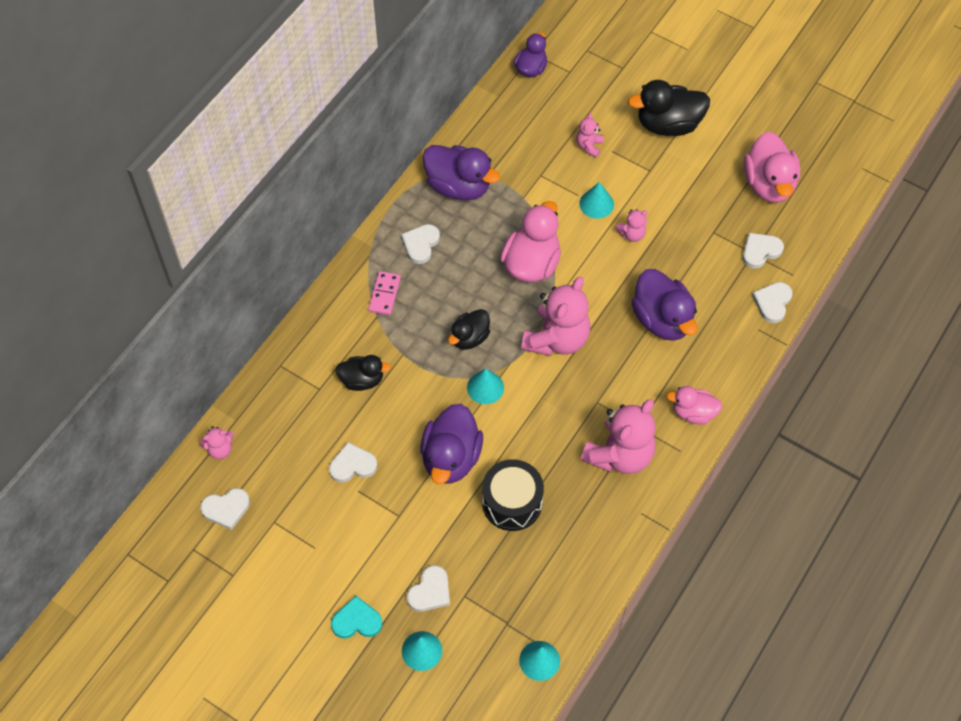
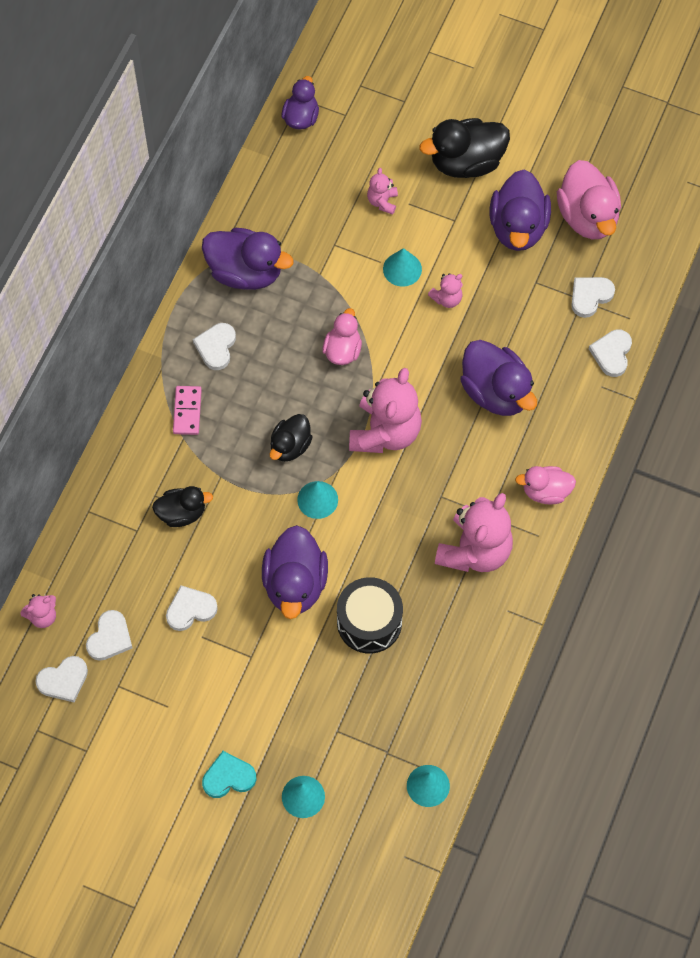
camera: 10 degrees left, 5 degrees up
white heart [407,565,450,612] -> white heart moved to [86,610,132,661]
pink duck [500,201,561,282] -> pink duck [323,308,362,365], size x0.60
none -> purple duck [490,170,551,251]

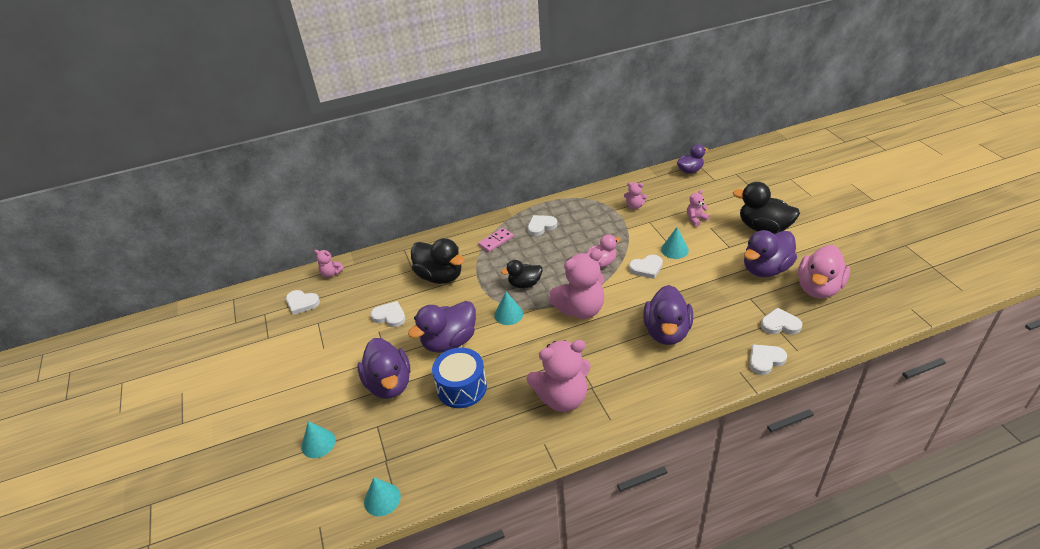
camera: 50 degrees right, 25 degrees down
white heart [86,610,132,661] -> white heart moved to [629,255,663,279]
black duck [152,486,213,527] -> black duck [411,238,465,284], size x1.66
purple duck [202,228,294,290] -> purple duck moved to [358,338,410,399]
turquoise heart [202,751,256,798] -> none
black drum [337,577,403,654] -> blue drum [432,348,487,408]
pink teddy bear [428,273,463,308] -> pink teddy bear moved to [624,182,647,209]
pink duck [515,466,576,504] -> none

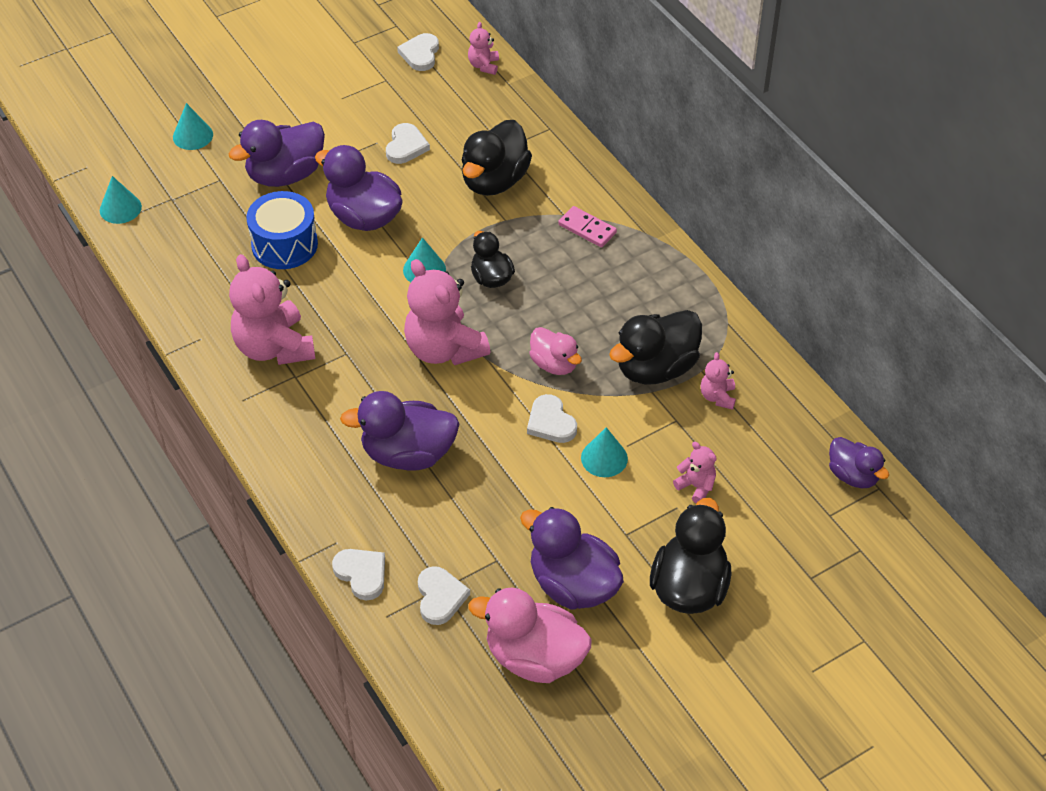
camera: 75 degrees right, 10 degrees up
white heart [527,215,557,236] -> none
none -> black duck [609,310,702,385]

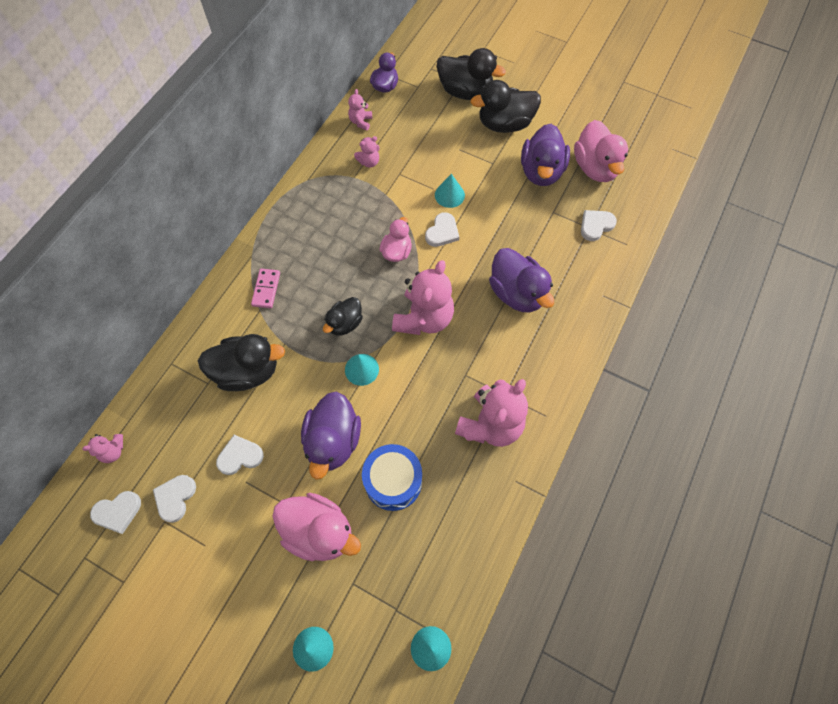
camera: 120 degrees left, 15 degrees up
purple duck [229,120,325,187] -> pink duck [272,493,361,561]
white heart [332,549,385,600] -> white heart moved to [153,475,196,523]
black duck [609,310,702,385] -> black duck moved to [437,48,506,100]
pink teddy bear [673,442,717,503] -> pink teddy bear moved to [348,89,372,130]

